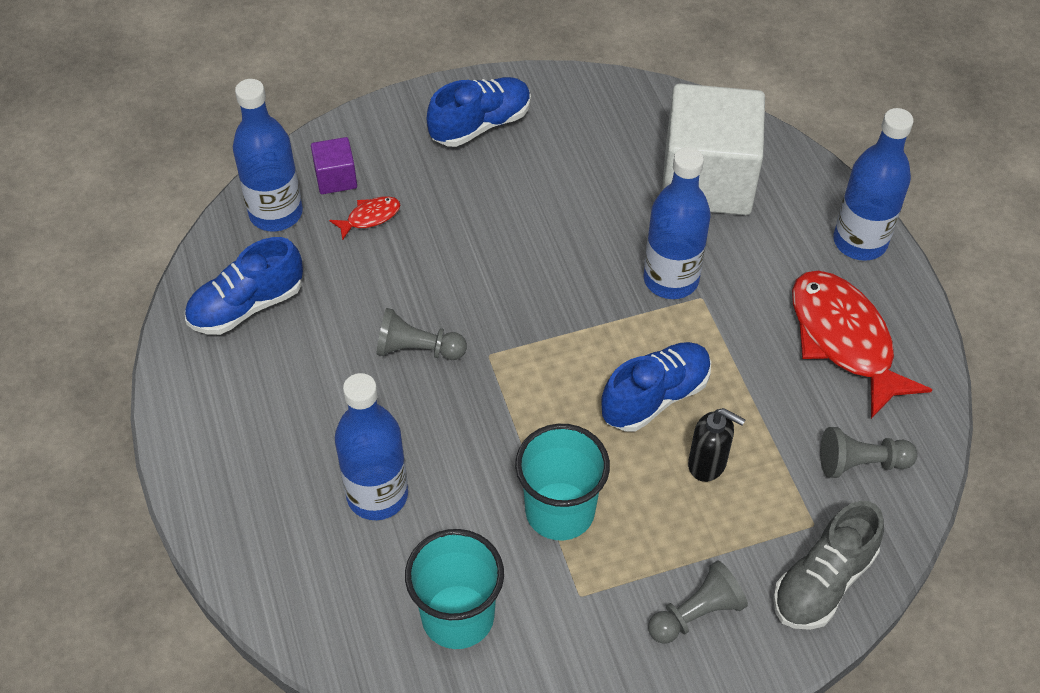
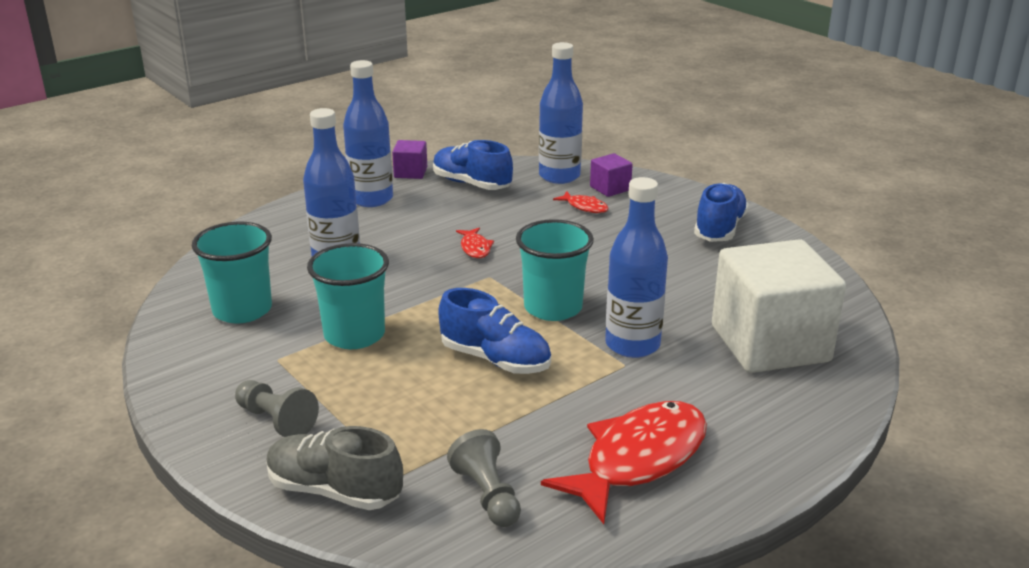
camera: 70 degrees right, 25 degrees down
grey pawn [376,308,467,360] -> red fish [456,227,494,258]
blue shoe [427,77,531,147] -> blue shoe turned 105 degrees counterclockwise [694,183,749,242]
black soap dispenser [688,408,746,482] -> none
blue bottle [833,108,914,261] -> blue bottle moved to [343,60,393,207]
none -> purple cube [392,140,427,179]
none -> turquoise cup [516,219,594,321]

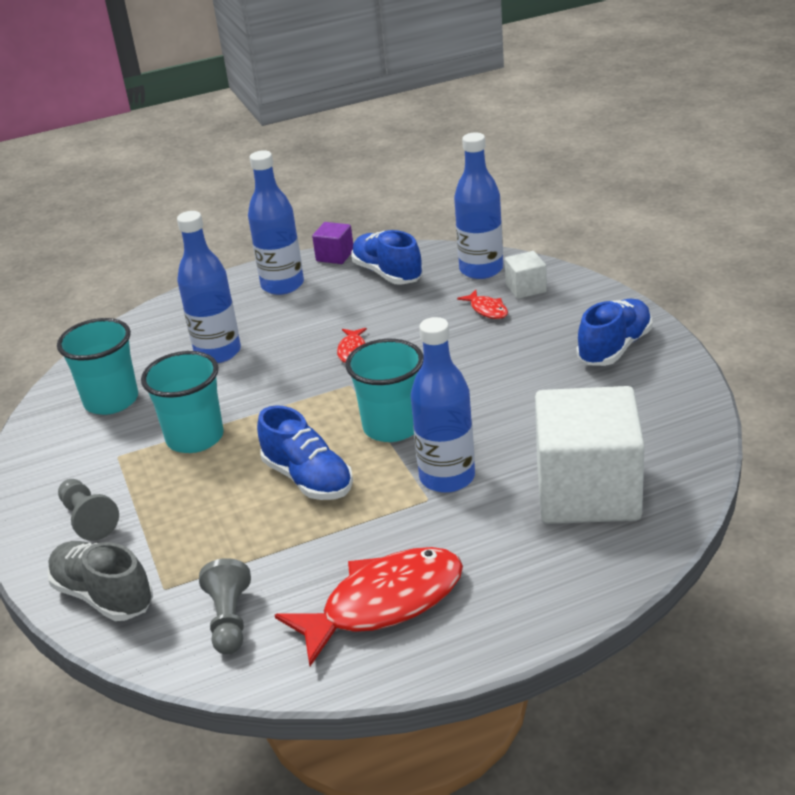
camera: 20 degrees right, 5 degrees up
purple cube [590,153,633,197] -> white cube [505,251,547,299]

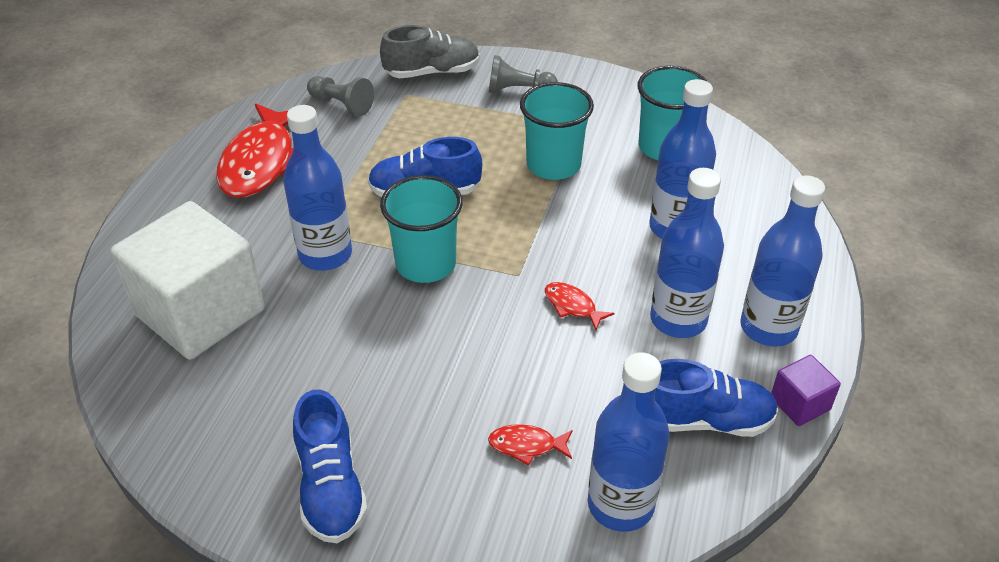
camera: 125 degrees right, 10 degrees up
white cube [505,251,547,299] -> none
none -> blue bottle [650,168,724,338]

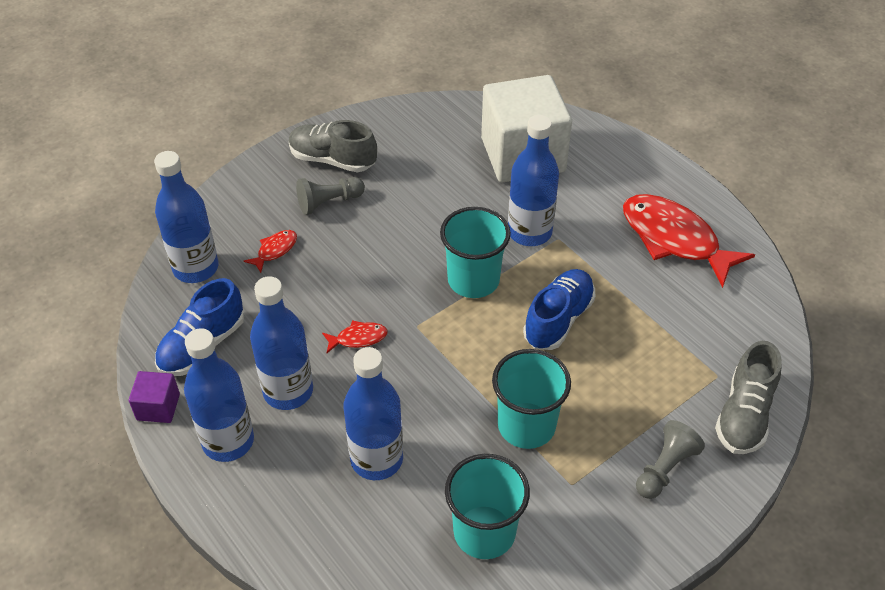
camera: 125 degrees right, 5 degrees up
blue shoe [293,390,368,543] -> grey shoe [288,120,377,172]
grey pawn [307,76,374,116] -> grey pawn moved to [296,177,365,215]

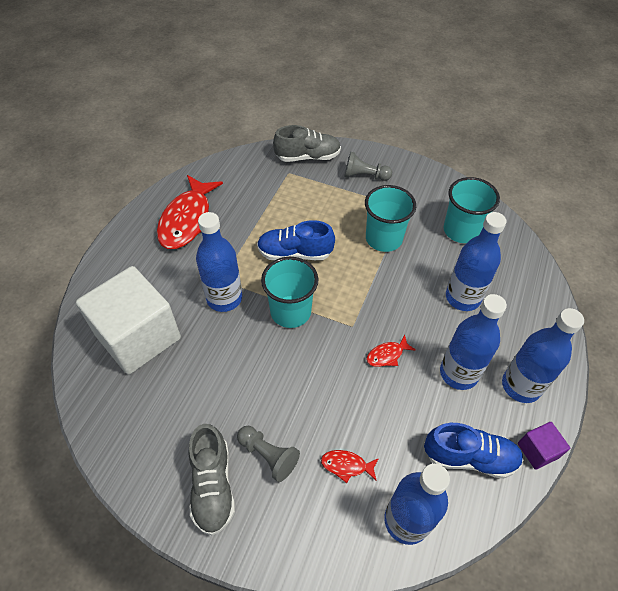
camera: 120 degrees left, 5 degrees up
red fish [322,320,388,353] -> red fish turned 75 degrees counterclockwise [366,335,416,367]

